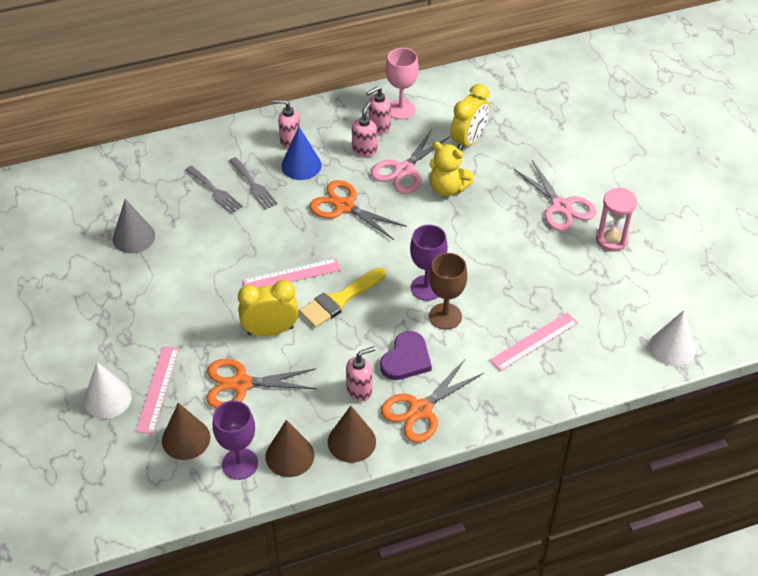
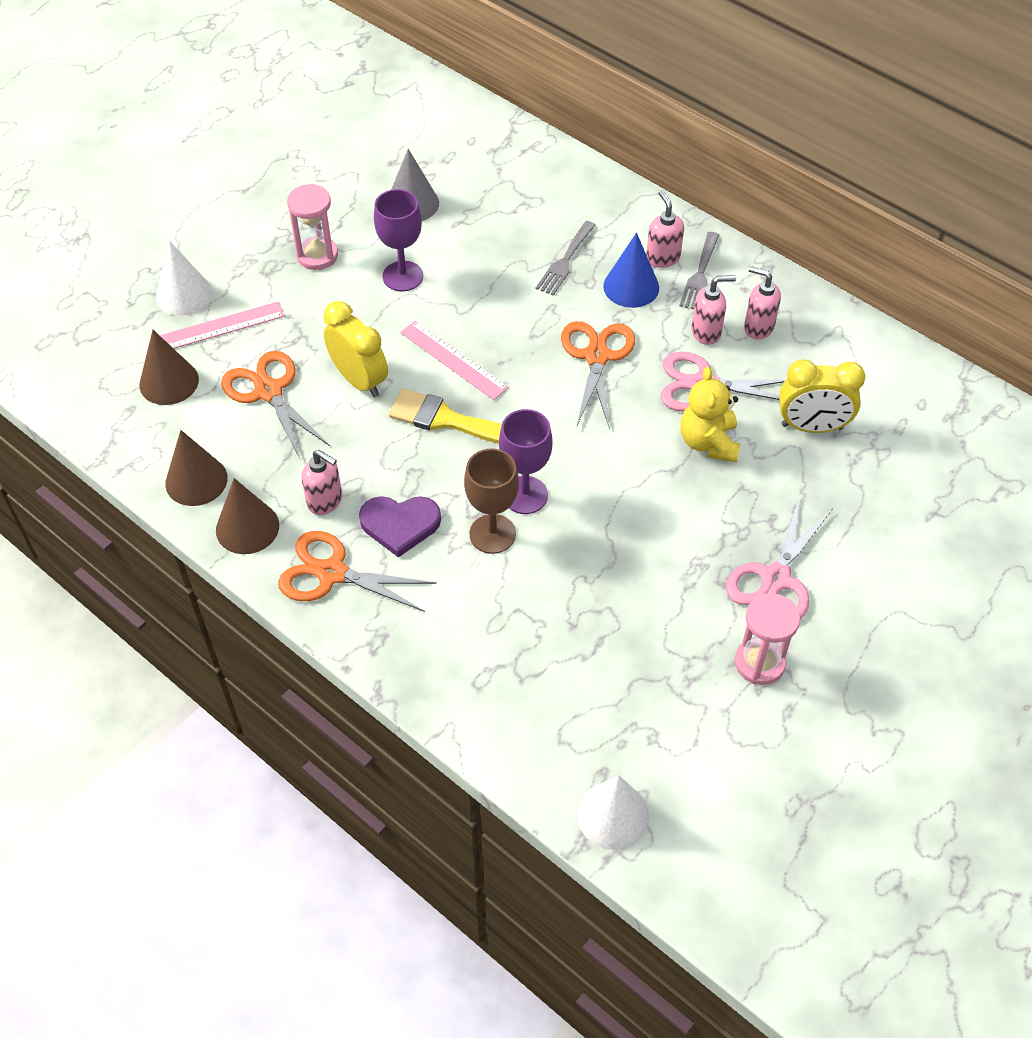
camera: 60 degrees right, 5 degrees up
grey fork [186,166,243,214] -> grey fork moved to [679,232,719,310]
purple goblet [213,401,258,480] -> purple goblet moved to [374,189,423,291]
pink goblet [386,48,419,120] -> none
pink ruler [490,312,578,371] -> none
none -> pink hourglass [287,184,338,270]

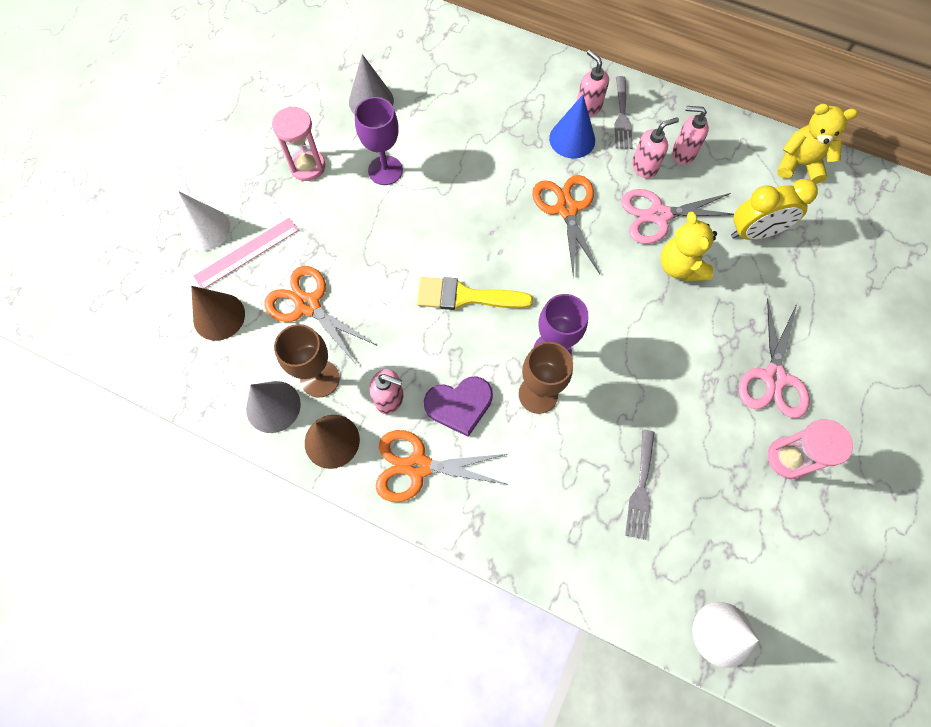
camera: 15 degrees left, 15 degrees up
brown cone [165,430,228,506] -> grey cone [246,381,301,433]
yellow clock [324,301,388,397] -> none
pink ruler [400,321,509,400] -> none
grey fork [536,221,596,296] -> grey fork moved to [625,430,655,540]
none -> brown goblet [274,324,340,398]
none -> yellow teddy bear [777,104,858,184]

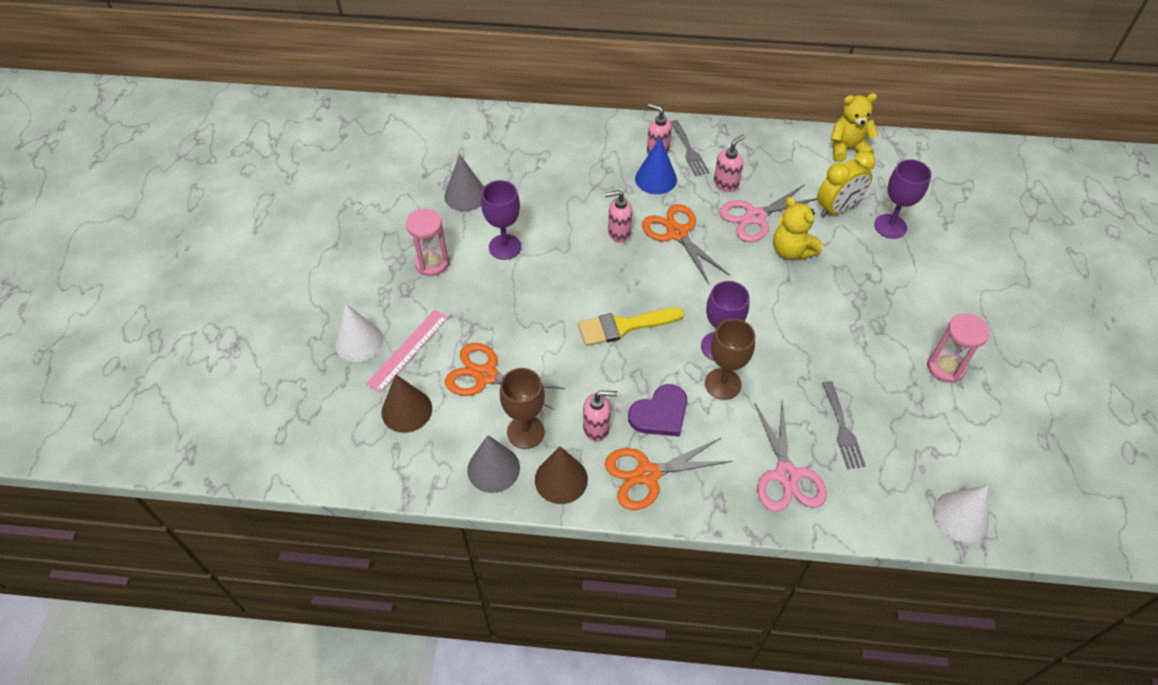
camera: 20 degrees left, 15 degrees down
pink soap dispenser [672,106,709,165] -> pink soap dispenser moved to [605,190,632,243]
pink scissors [739,298,810,419] -> pink scissors moved to [755,402,827,512]
none -> purple goblet [874,159,931,239]

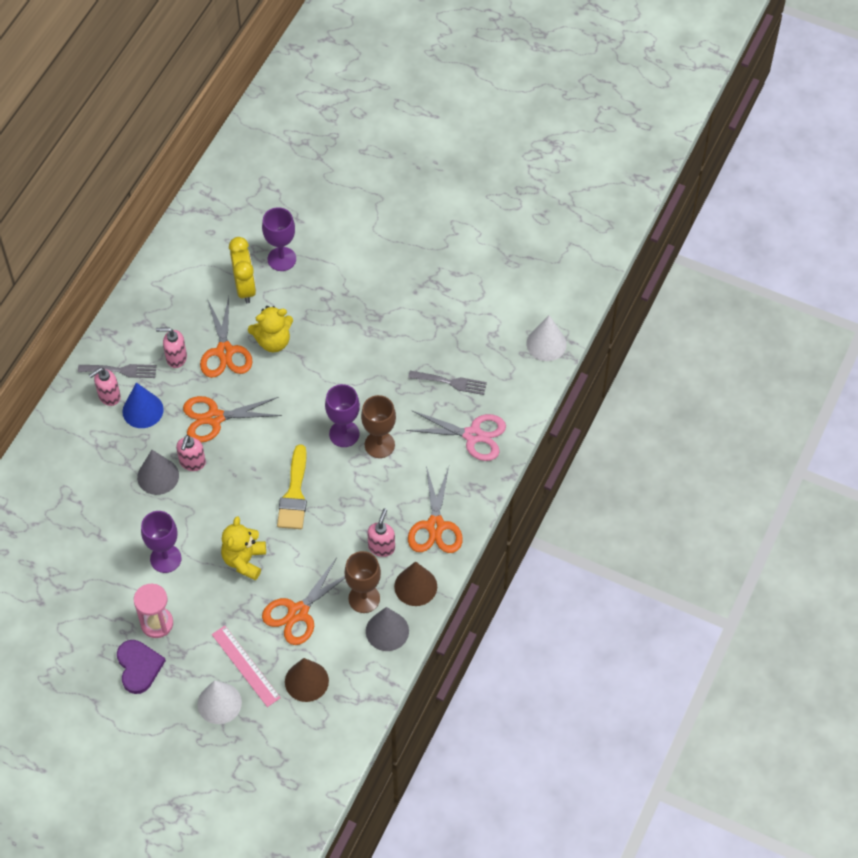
camera: 70 degrees left, 5 degrees up
grey cone [444,154,484,211] -> grey cone moved to [137,450,179,495]
purple heart [628,384,687,437] -> purple heart moved to [117,640,166,694]
pink soap dispenser [714,134,745,192] -> pink soap dispenser turned 60 degrees counterclockwise [156,327,187,368]
pink scissors [719,184,817,242] -> orange scissors [200,297,253,378]
yellow teddy bear [831,93,878,162] -> yellow teddy bear moved to [221,516,266,580]
pink hourglass [927,313,990,383] -> none

